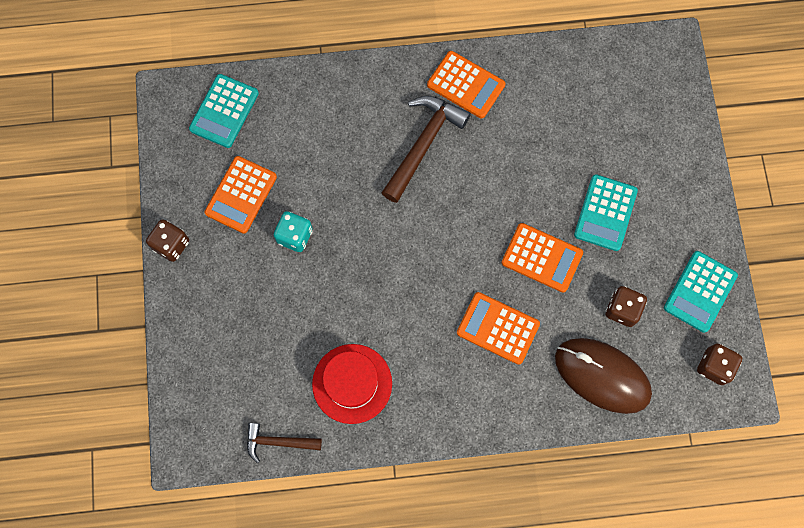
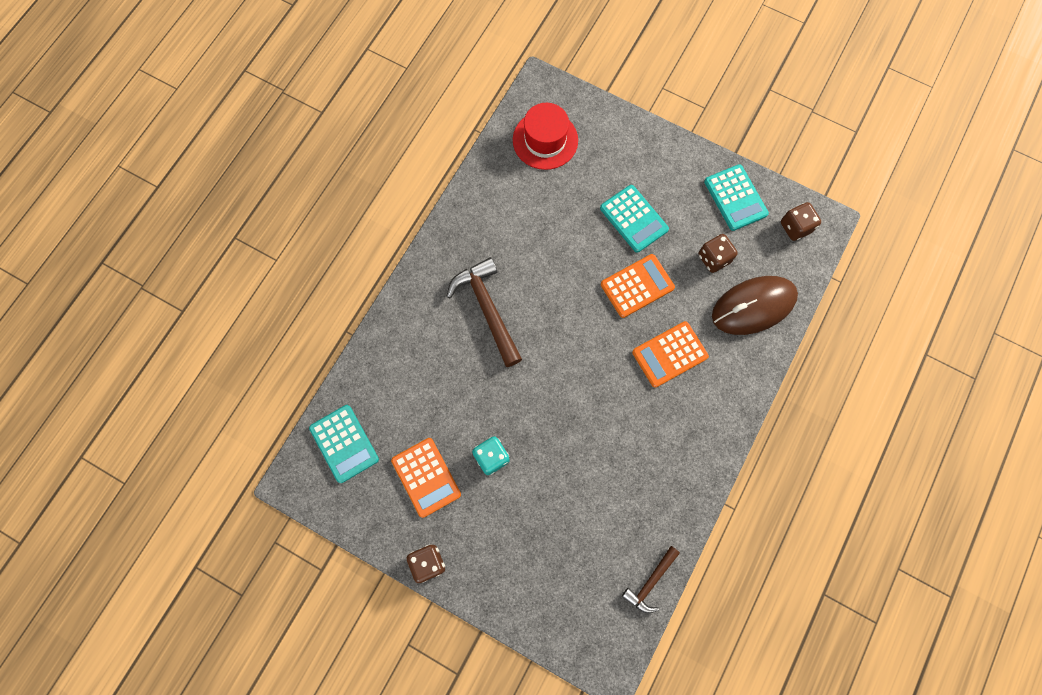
camera: 55 degrees left, 0 degrees up
red hat [312,344,392,424] -> red hat moved to [513,103,578,170]
orange calculator [427,51,506,119] -> none

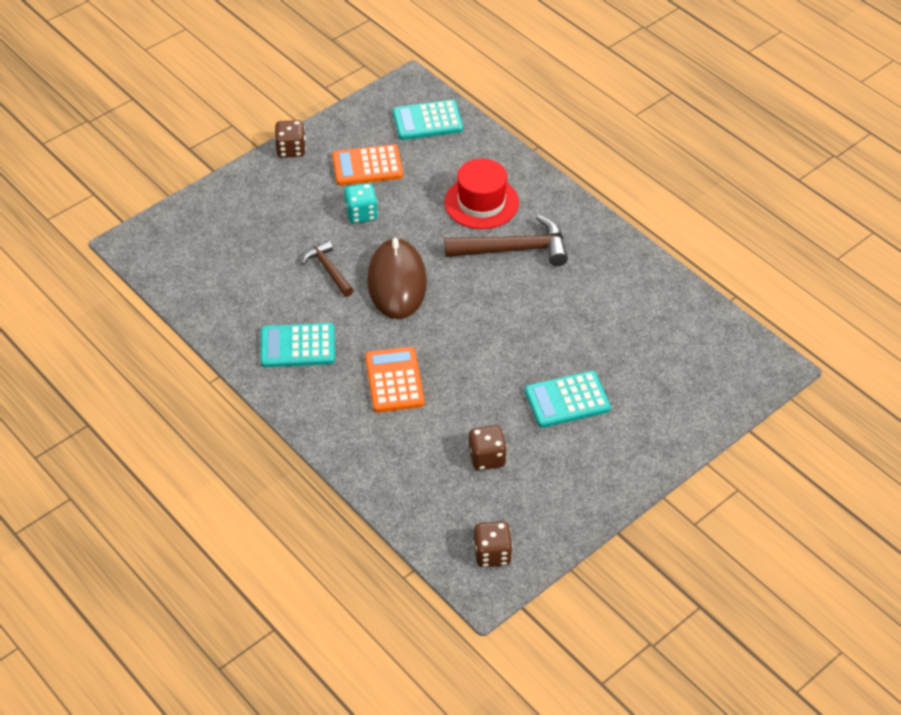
camera: 110 degrees right, 25 degrees down
red hat [513,103,578,170] -> red hat moved to [444,158,519,229]
orange calculator [601,254,675,318] -> none
brown hammer [622,546,680,613] -> brown hammer moved to [301,240,353,297]
turquoise calculator [704,164,769,231] -> turquoise calculator moved to [260,323,335,367]
brown mouse [712,276,798,335] -> brown mouse moved to [367,238,427,319]

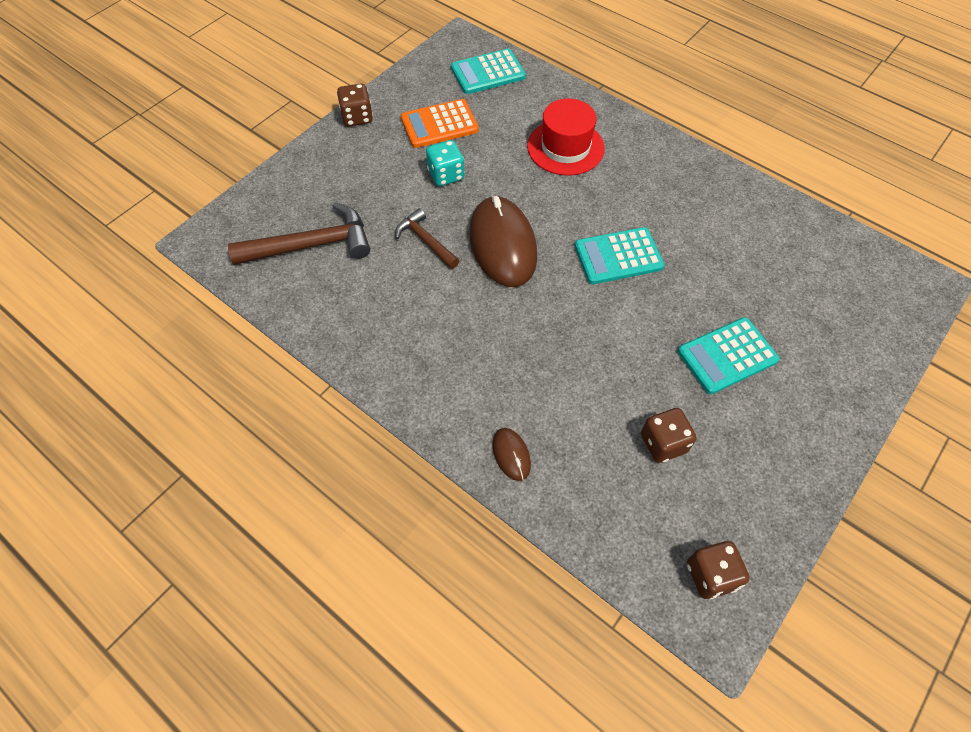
camera: 10 degrees left, 10 degrees up
turquoise calculator [260,323,335,367] -> turquoise calculator moved to [575,227,664,284]
orange calculator [365,347,425,412] -> none
brown hammer [444,215,568,266] -> brown hammer moved to [228,202,370,265]
none -> brown mouse [492,428,531,481]

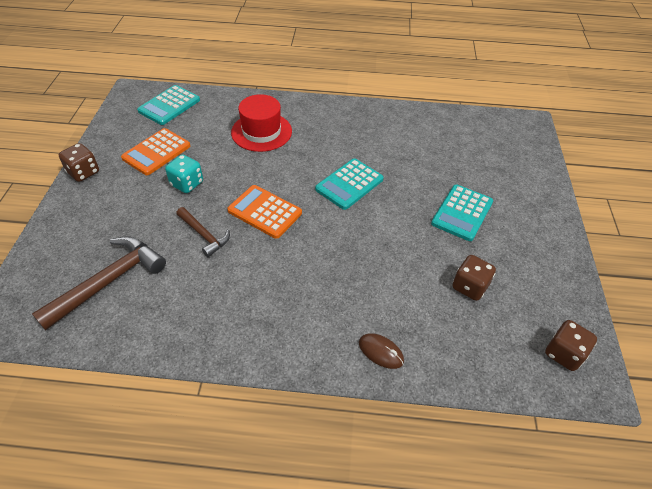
camera: 35 degrees left, 10 degrees down
brown hammer [395,208,460,269] -> brown hammer turned 150 degrees counterclockwise [176,207,230,257]
brown mouse [469,196,537,287] -> orange calculator [227,185,302,239]

